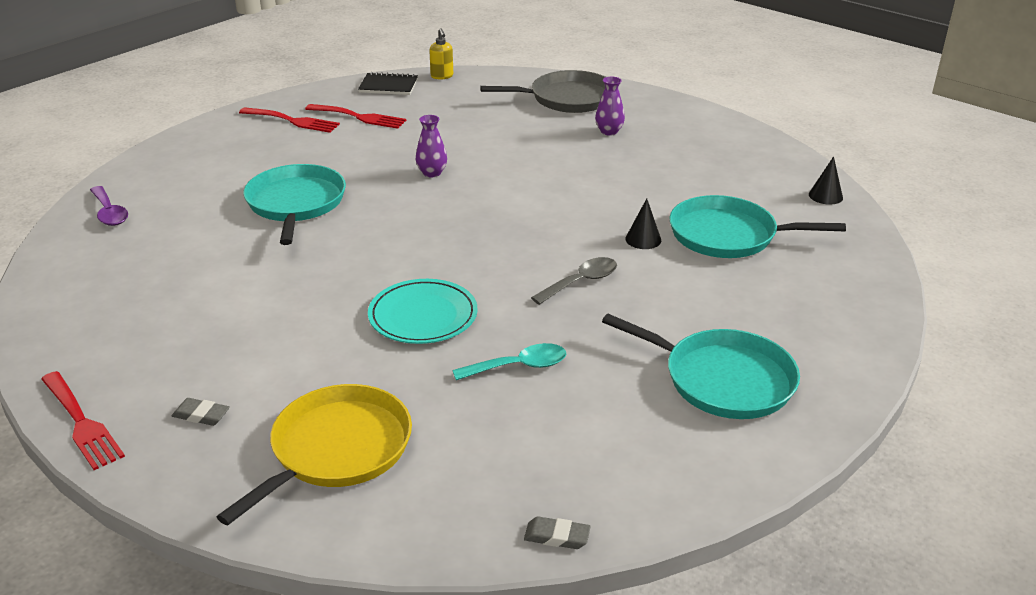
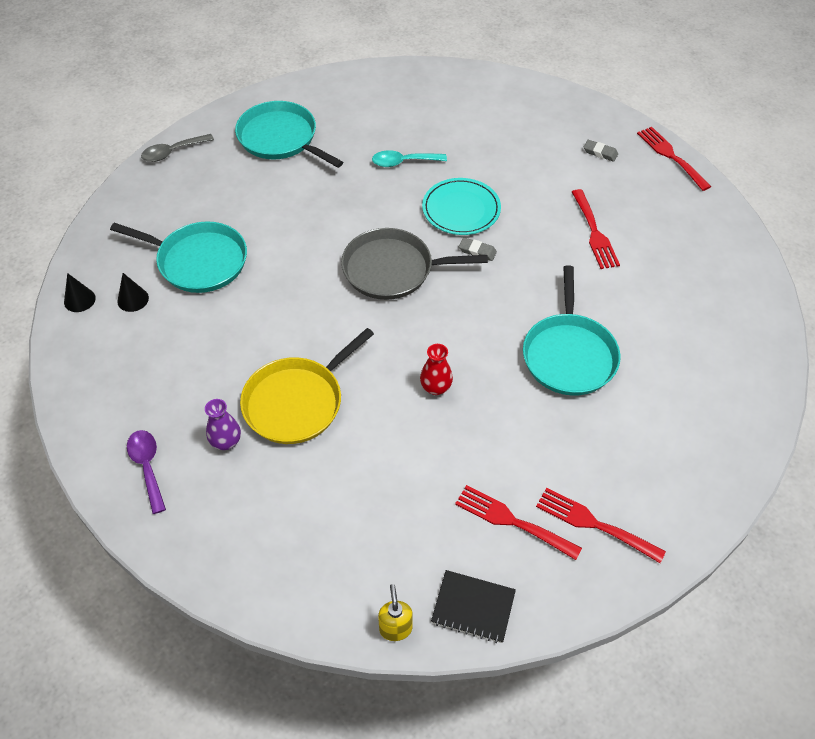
camera: 170 degrees left, 20 degrees up
purple spoon [90,186,128,226] -> purple spoon moved to [127,430,166,514]
yellow pan [217,384,412,525] -> yellow pan moved to [240,328,374,444]
purple vase [416,115,447,178] -> red vase [420,344,453,395]
grey pan [480,70,605,113] -> grey pan moved to [341,228,488,300]
grey eraser [524,517,591,549] -> grey eraser moved to [459,237,497,261]
grey spoon [531,257,617,305] -> grey spoon moved to [141,134,214,162]
black cone [625,199,661,249] -> black cone moved to [117,273,149,312]
none -> red fork [572,189,620,269]

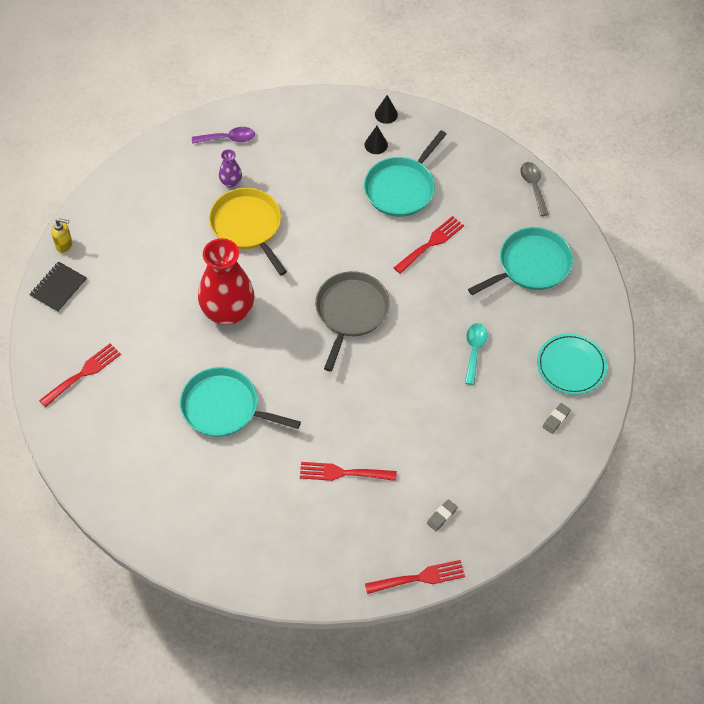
camera: 105 degrees right, 5 degrees up
red vase [420,344,453,395] -> red vase [198,238,254,325], size x2.27
turquoise plate [422,178,501,235] -> turquoise plate moved to [537,333,607,395]
red fork [455,485,582,560] -> red fork moved to [394,216,464,274]
grey eraser [459,237,497,261] -> grey eraser moved to [542,403,571,434]

